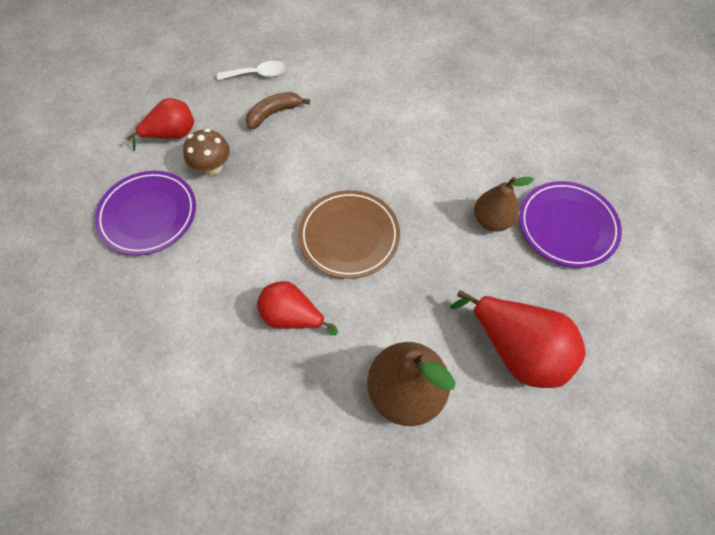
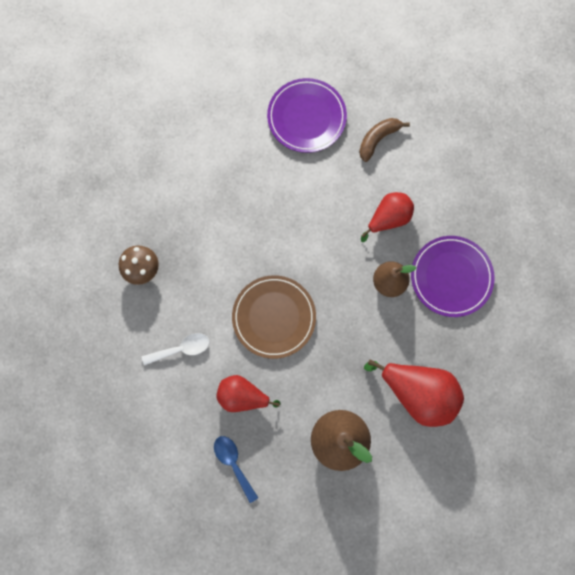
camera: 10 degrees left, 15 degrees up
purple plate [95,171,196,255] -> purple plate moved to [267,78,347,153]
red pear [127,98,194,151] -> red pear moved to [361,192,414,243]
white spoon [217,61,286,80] -> white spoon moved to [142,333,209,365]
brown banana [246,92,310,129] -> brown banana moved to [359,118,410,162]
none -> blue spoon [214,436,258,503]

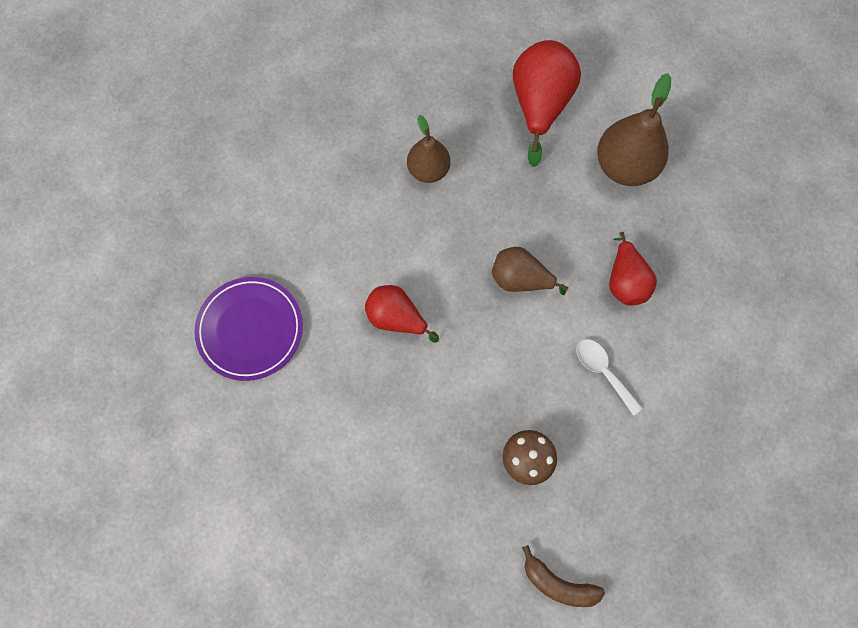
camera: 110 degrees left, 5 degrees down
blue spoon [214,436,258,503] -> none
brown plate [232,276,316,359] -> brown pear [492,247,568,295]
brown banana [359,118,410,162] -> brown banana moved to [522,545,605,607]
red pear [361,192,414,243] -> red pear moved to [365,285,439,343]
purple plate [411,236,495,317] -> none

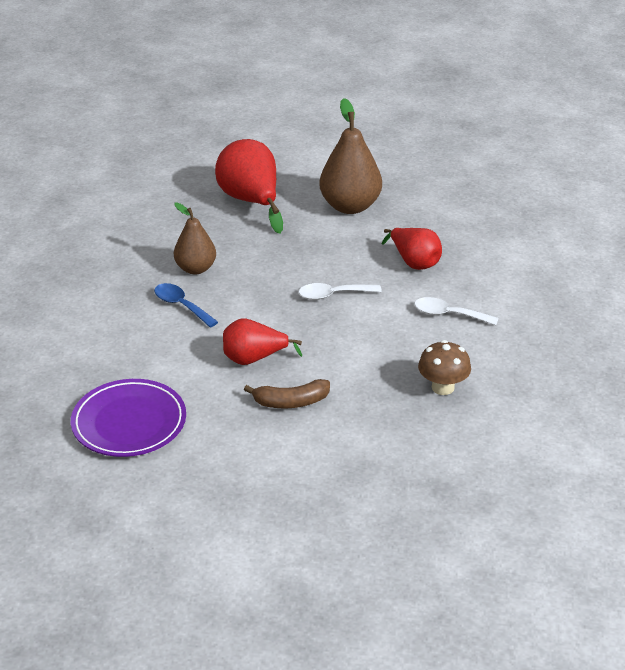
camera: 35 degrees left, 35 degrees down
brown pear [492,247,568,295] -> white spoon [299,283,382,300]
brown banana [522,545,605,607] -> brown banana moved to [244,379,330,408]
none -> blue spoon [154,283,218,328]

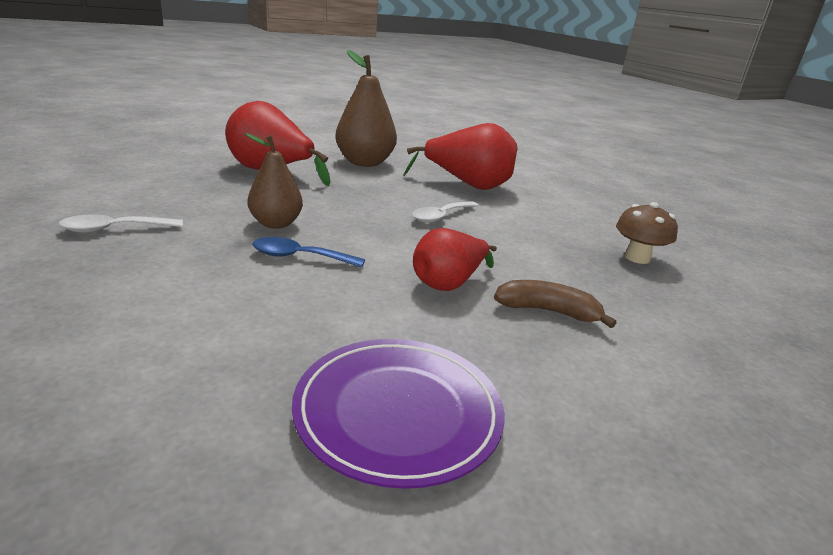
camera: 40 degrees left, 10 degrees down
brown banana [244,379,330,408] -> brown banana turned 120 degrees counterclockwise [494,280,617,328]
red pear [382,228,442,270] -> red pear [403,123,517,190], size x1.57
white spoon [414,297,499,325] -> white spoon moved to [59,214,183,233]

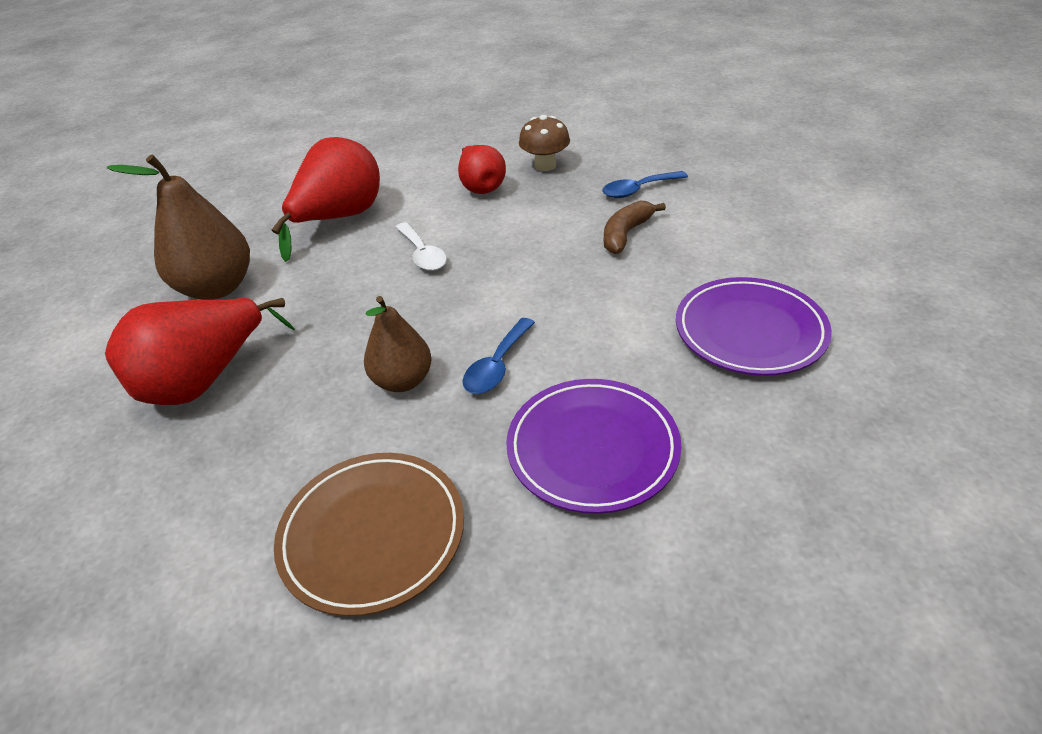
camera: 65 degrees left, 15 degrees up
white spoon [59,214,183,233] -> brown plate [274,453,464,617]
red pear [413,228,497,291] -> red pear moved to [458,145,506,194]
none -> purple plate [506,379,682,514]
none -> blue spoon [602,171,688,198]

